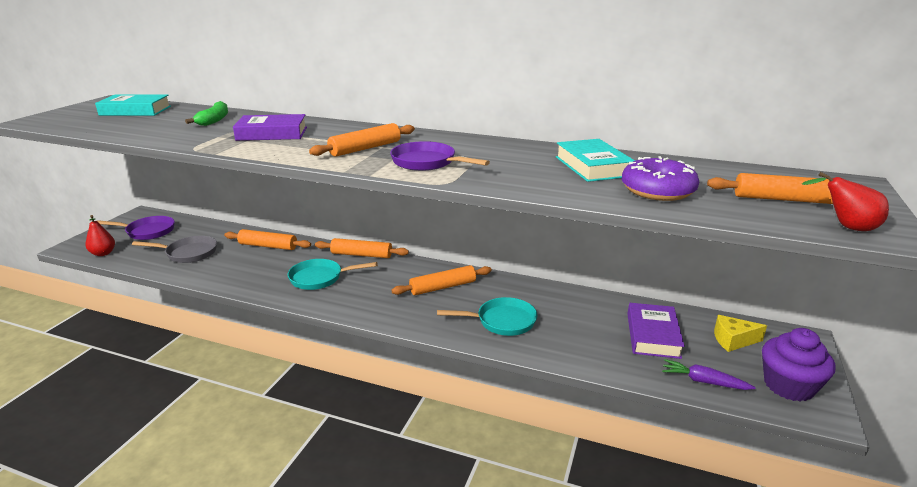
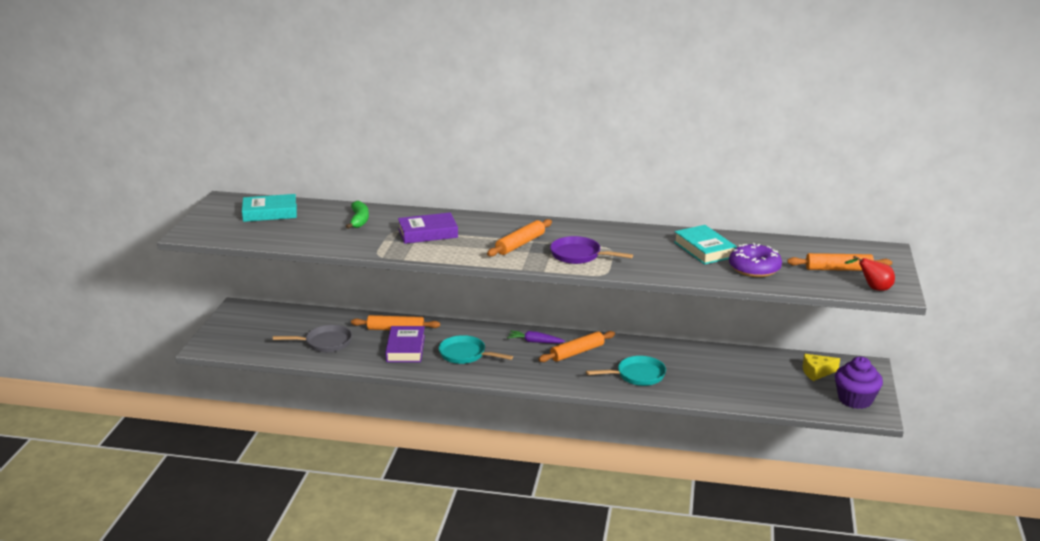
camera: 10 degrees left, 0 degrees up
red pear [86,215,115,256] -> none
purple pan [96,216,175,240] -> none
turquoise pan [288,259,378,290] -> turquoise pan turned 45 degrees clockwise [439,335,513,364]
orange rolling pin [315,238,409,258] -> none
purple book [627,303,685,359] -> purple book moved to [385,326,425,362]
purple carrot [662,359,756,390] -> purple carrot moved to [507,331,565,343]

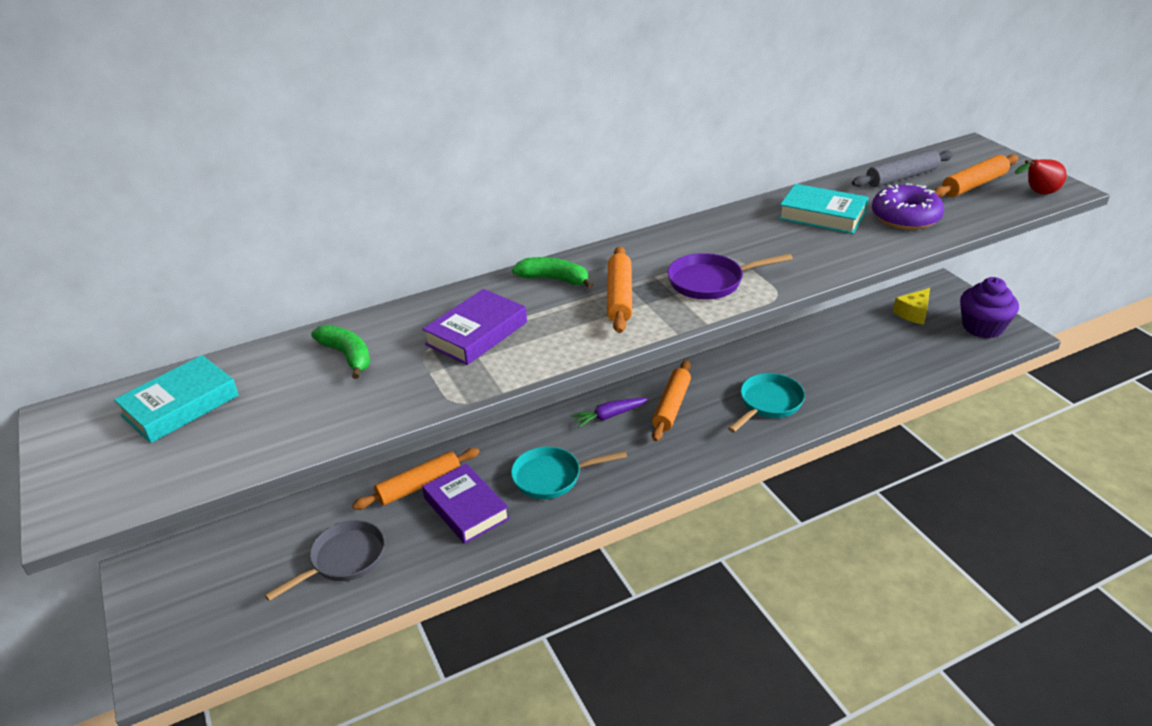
camera: 35 degrees left, 10 degrees up
none -> green banana [512,257,593,289]
none -> grey rolling pin [852,150,954,187]

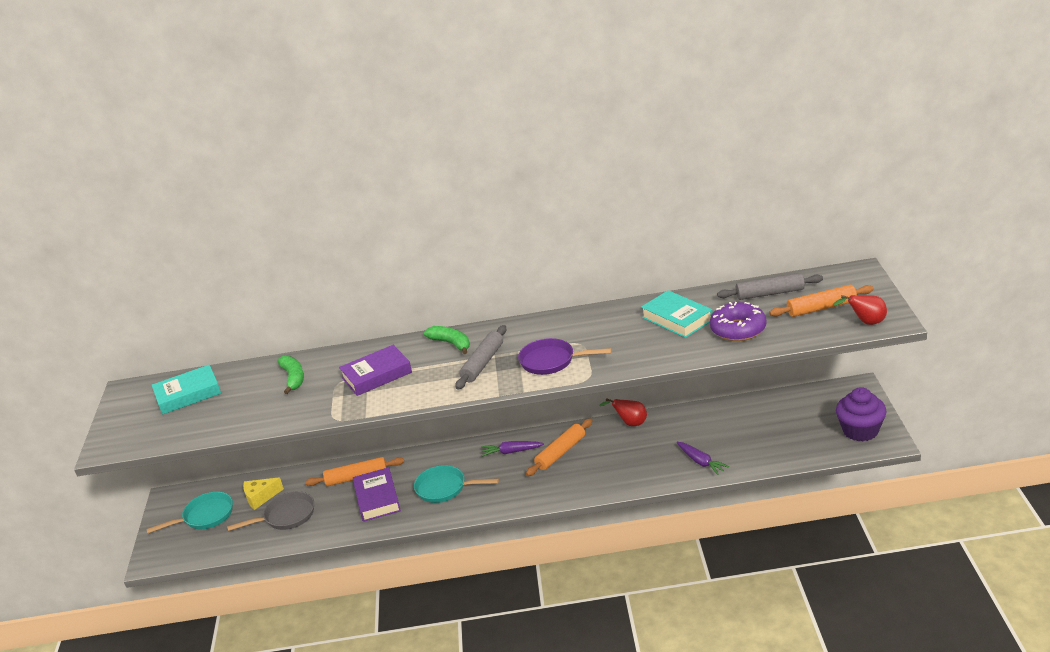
camera: 25 degrees right, 5 degrees down
orange rolling pin [607,246,632,333] -> grey rolling pin [456,325,506,390]
turquoise pan [728,373,805,433] -> turquoise pan moved to [146,492,233,534]
yellow cheese [893,288,930,325] -> yellow cheese moved to [243,477,284,510]
none -> red pear [600,398,647,426]
none -> purple carrot [676,442,729,475]

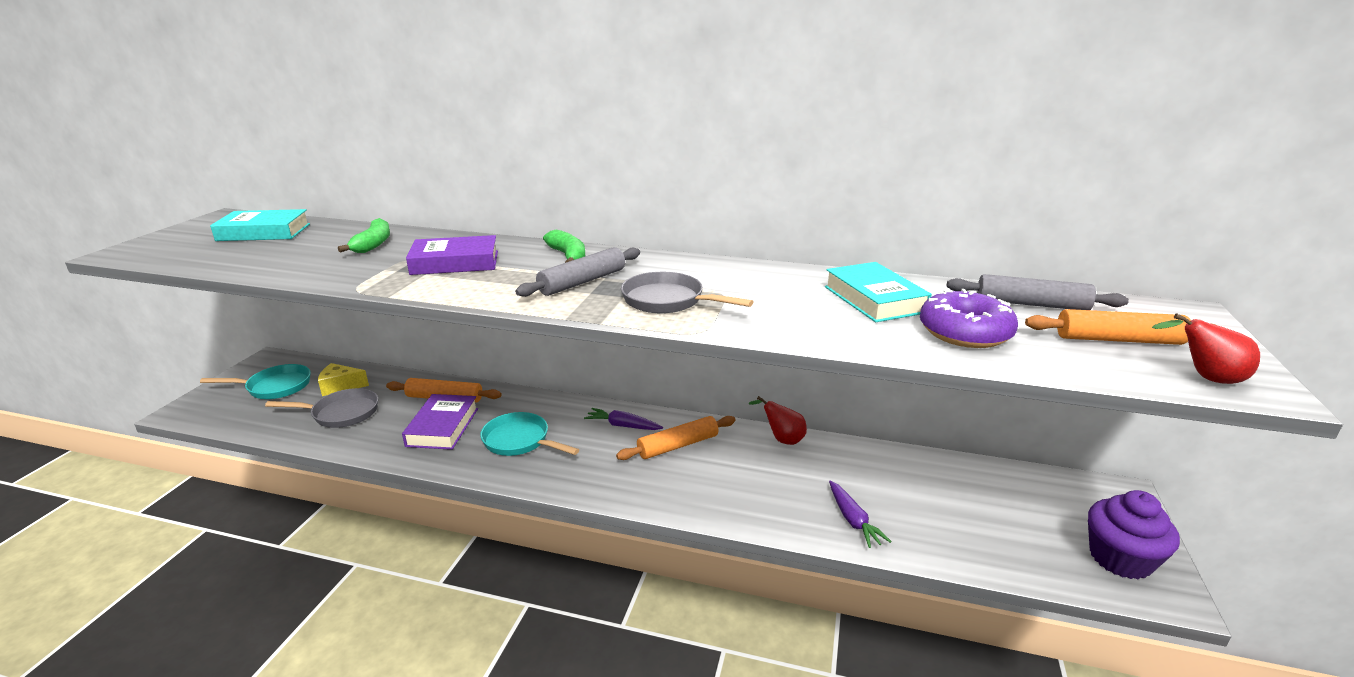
camera: 15 degrees right, 5 degrees down
purple pan [518,338,612,375] -> grey pan [621,272,754,314]

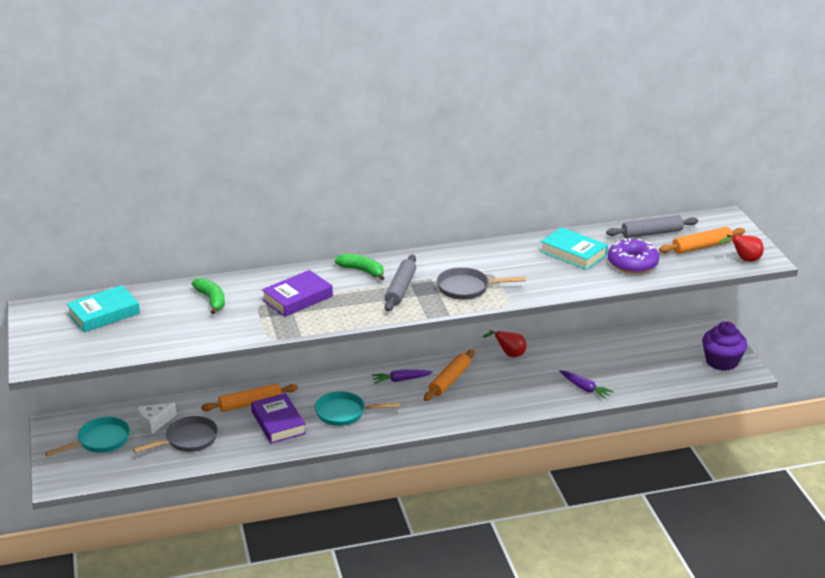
camera: 30 degrees left, 5 degrees up
yellow cheese [318,363,369,396] -> white cheese [138,403,177,434]

